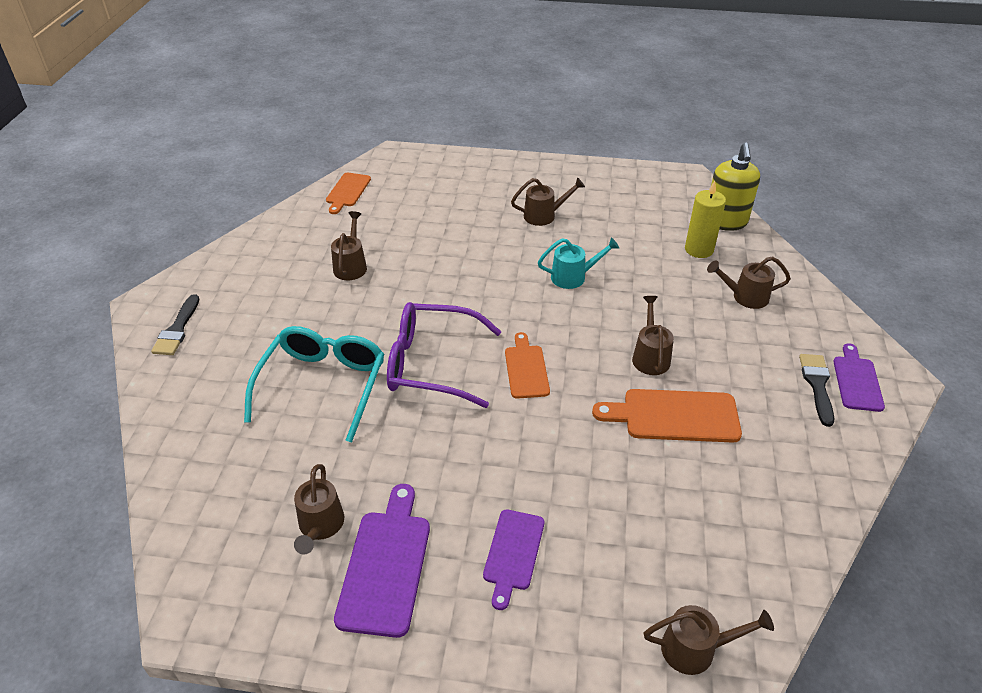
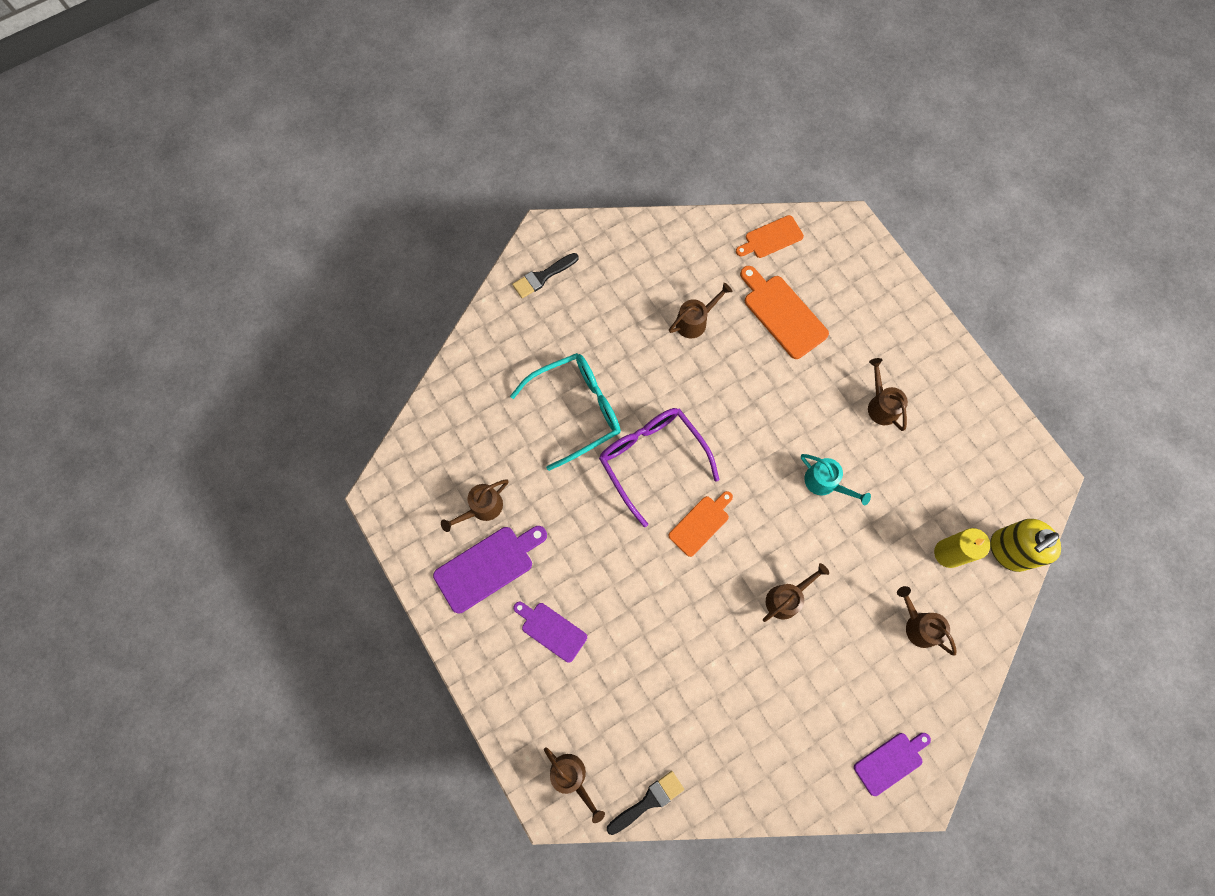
camera: 50 degrees right, 30 degrees up
purple cutting board [483,509,544,610] -> purple cutting board turned 60 degrees clockwise [514,602,587,663]
brown watering can [511,177,585,226] -> brown watering can turned 150 degrees counterclockwise [868,358,908,431]
orange cutting board [592,389,742,443] -> orange cutting board moved to [740,266,829,359]
black brush [799,354,834,427] -> black brush moved to [607,771,684,835]

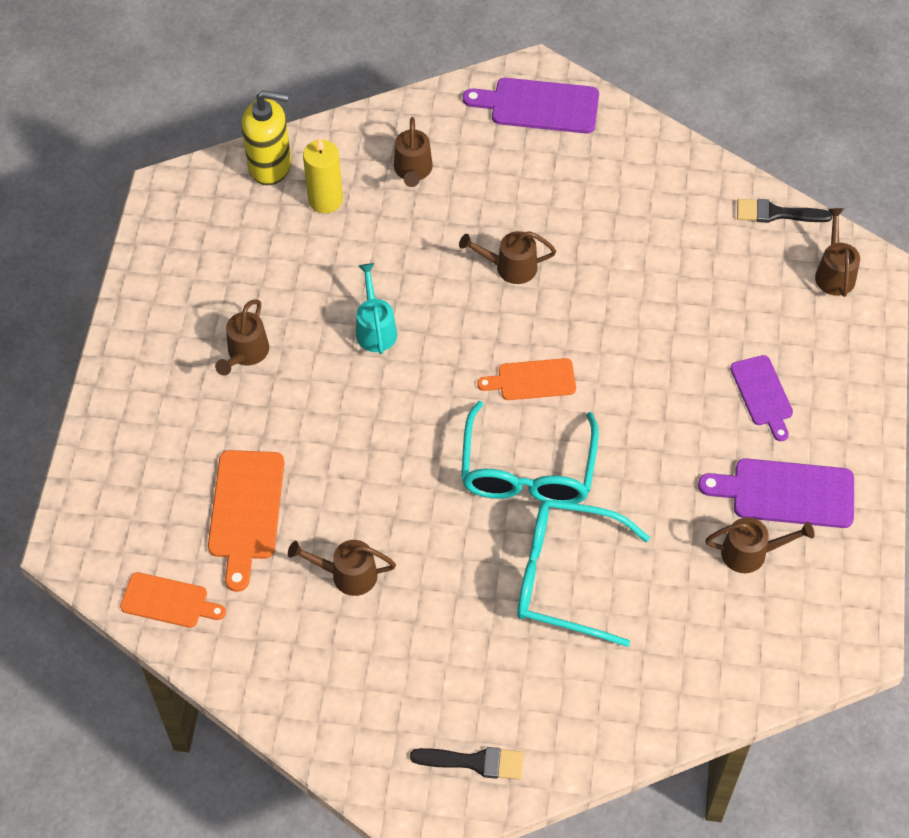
camera: 140 degrees left, 15 degrees down
purple glasses [599,408,719,527] -> turquoise glasses [461,401,599,504]
purple cutting board [854,733,931,796] -> purple cutting board [463,78,599,134], size x1.53

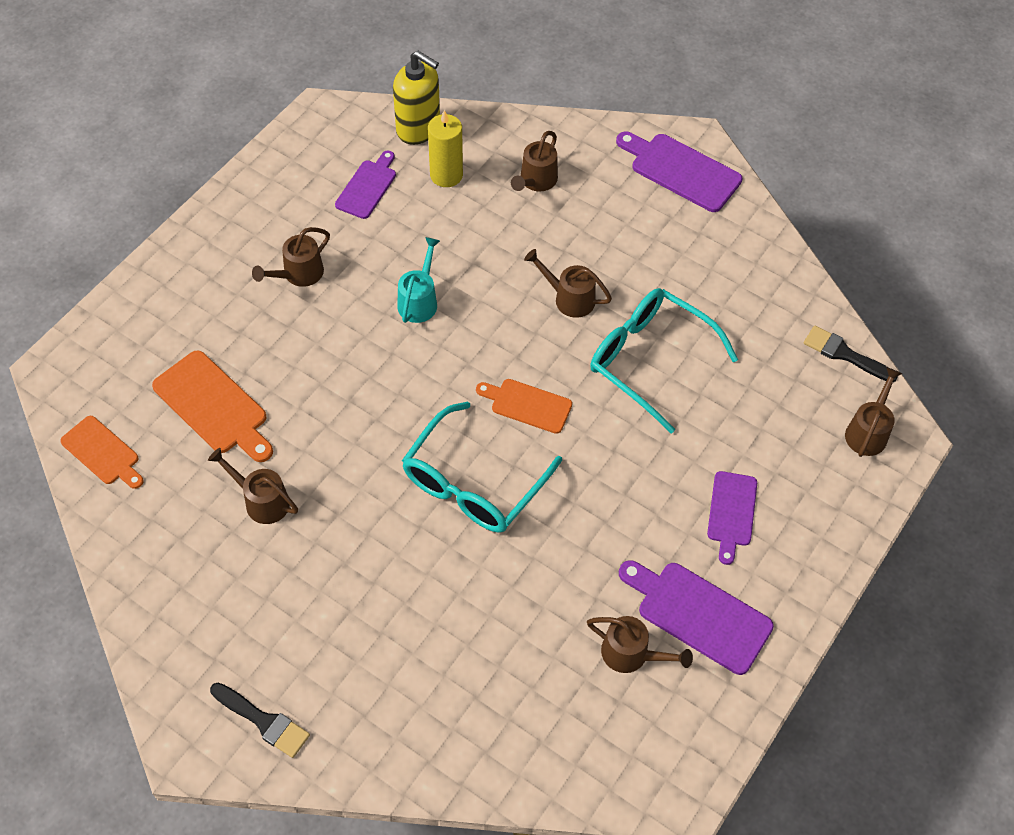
camera: 25 degrees right, 0 degrees up
orange cutting board [208,450,284,592] -> orange cutting board turned 75 degrees counterclockwise [152,350,273,462]
turquoise glasses [517,500,650,647] -> turquoise glasses moved to [590,288,738,433]
none -> purple cutting board [335,151,396,219]

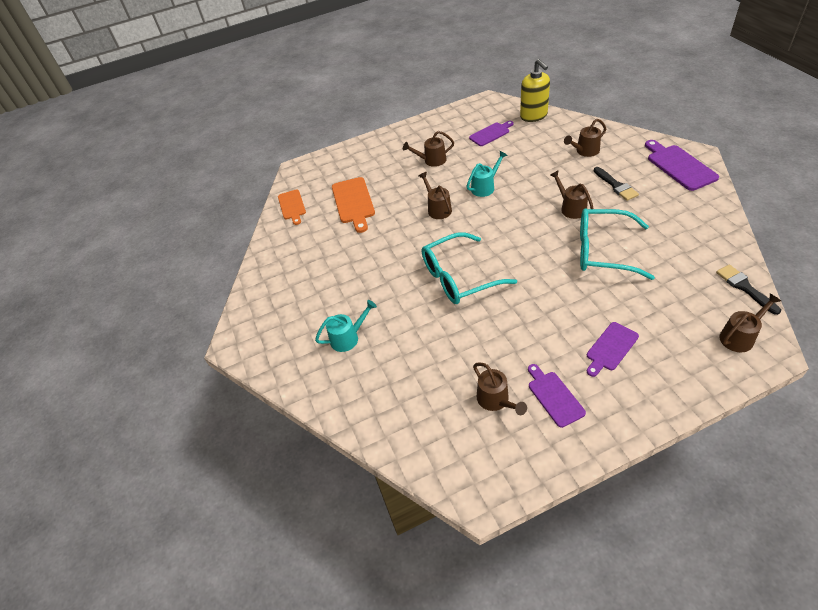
camera: 40 degrees right, 10 degrees down
brown watering can [208,448,298,524] -> brown watering can moved to [419,172,452,219]
black brush [210,683,310,758] -> black brush moved to [594,167,639,201]
yellow candle [428,110,463,187] -> none
orange cutting board [476,379,572,434] -> none
turquoise glasses [590,288,738,433] -> turquoise glasses turned 60 degrees counterclockwise [580,208,655,280]
purple cutting board [619,560,774,675] -> purple cutting board [528,364,586,428], size x0.66
none -> turquoise watering can [315,300,377,352]

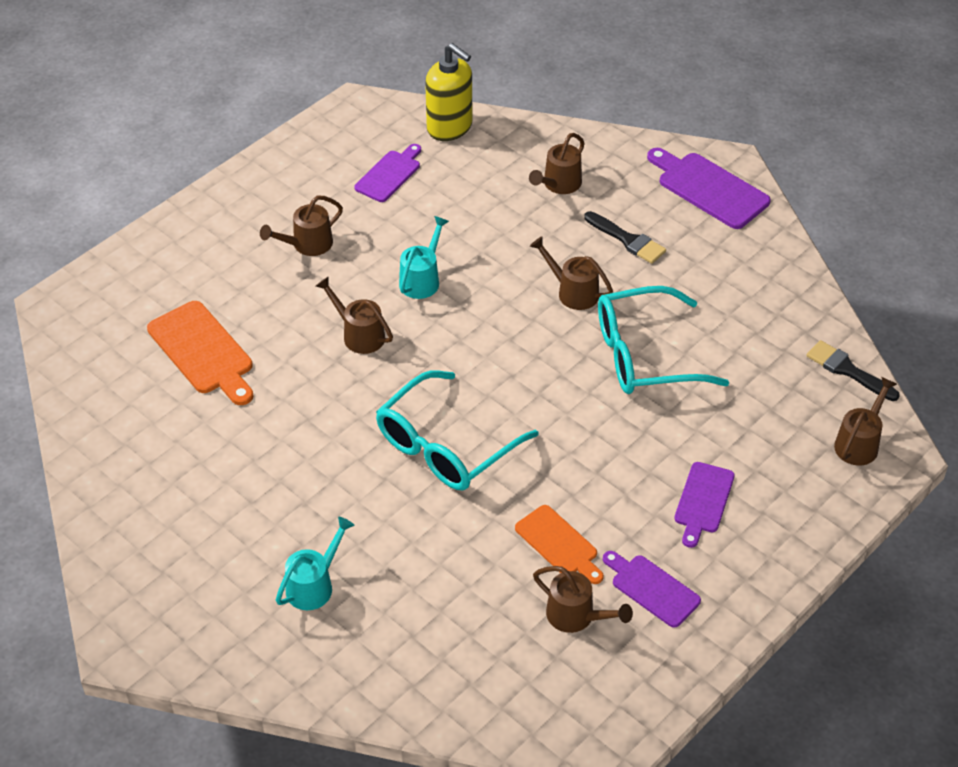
camera: 30 degrees left, 0 degrees up
orange cutting board [278,190,306,225] -> orange cutting board moved to [515,505,604,584]

